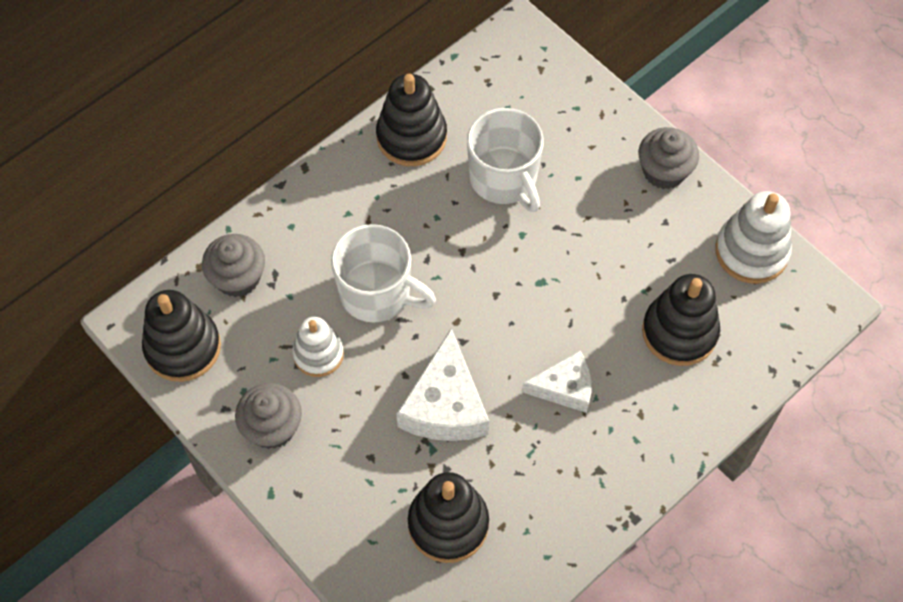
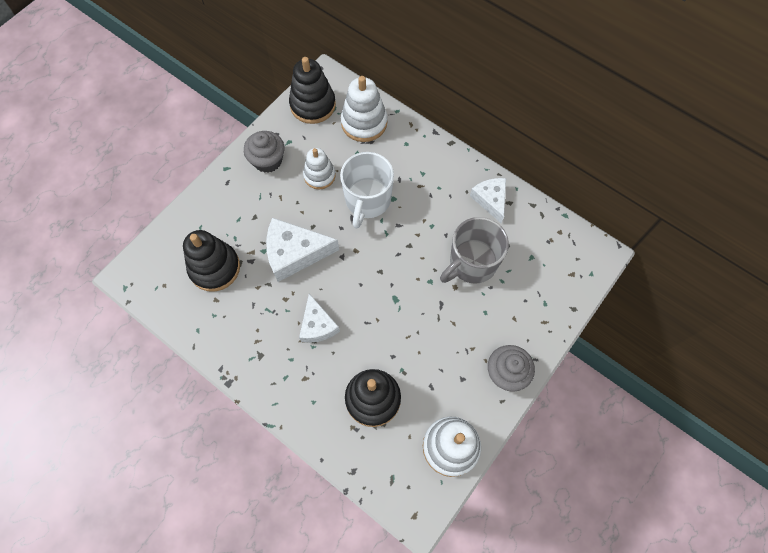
camera: 80 degrees right, 5 degrees up
grey cupcake [202,234,265,297] -> white stacking toy [341,76,387,142]
black stacking toy [376,74,447,166] -> white cheese [470,178,506,223]
white mug [467,108,544,212] -> grey mug [440,217,509,284]

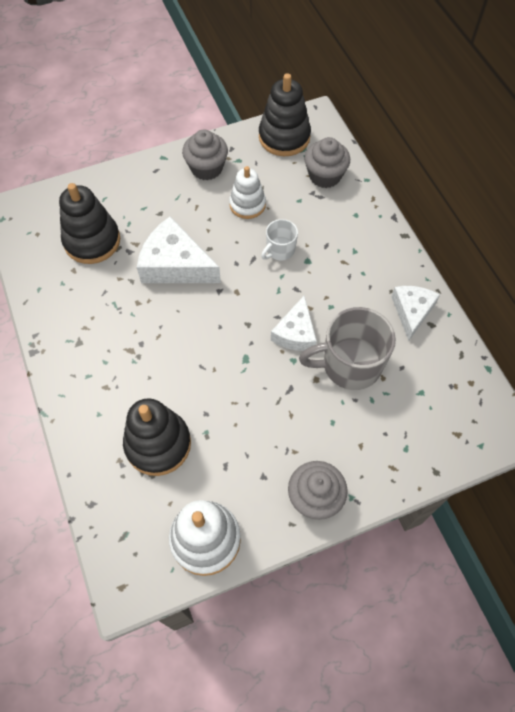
camera: 30 degrees right, 5 degrees down
white cheese [299,294,340,343] -> white cheese moved to [271,295,317,351]
white mug [340,152,394,228] -> white mug [261,219,298,260], size x0.53
white stacking toy [341,76,387,142] -> grey cupcake [304,137,350,188]

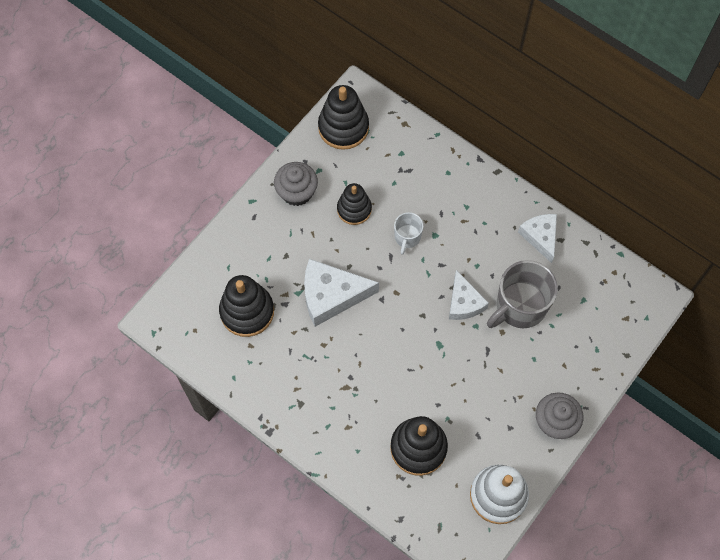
camera: 30 degrees left, 5 degrees up
white stacking toy [229,166,266,219] -> black stacking toy [337,183,372,225]
grey cupcake [304,137,350,188] -> none

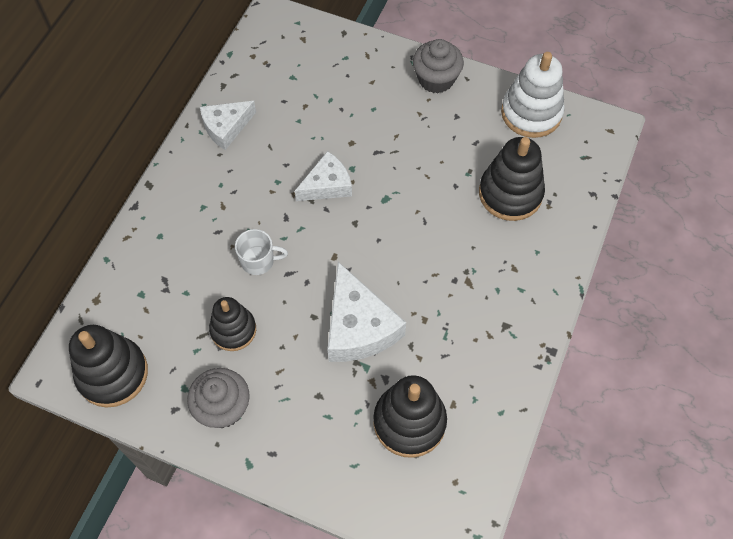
camera: 105 degrees left, 5 degrees down
grey mug [487,260,558,328] -> none

